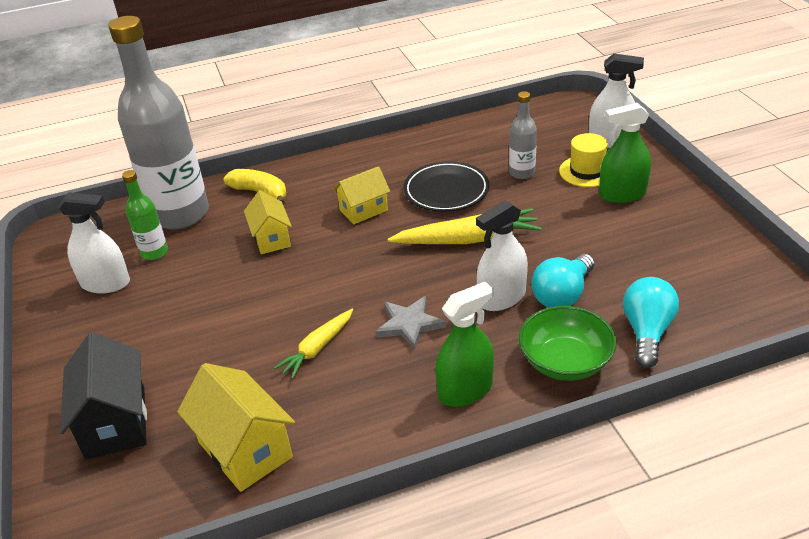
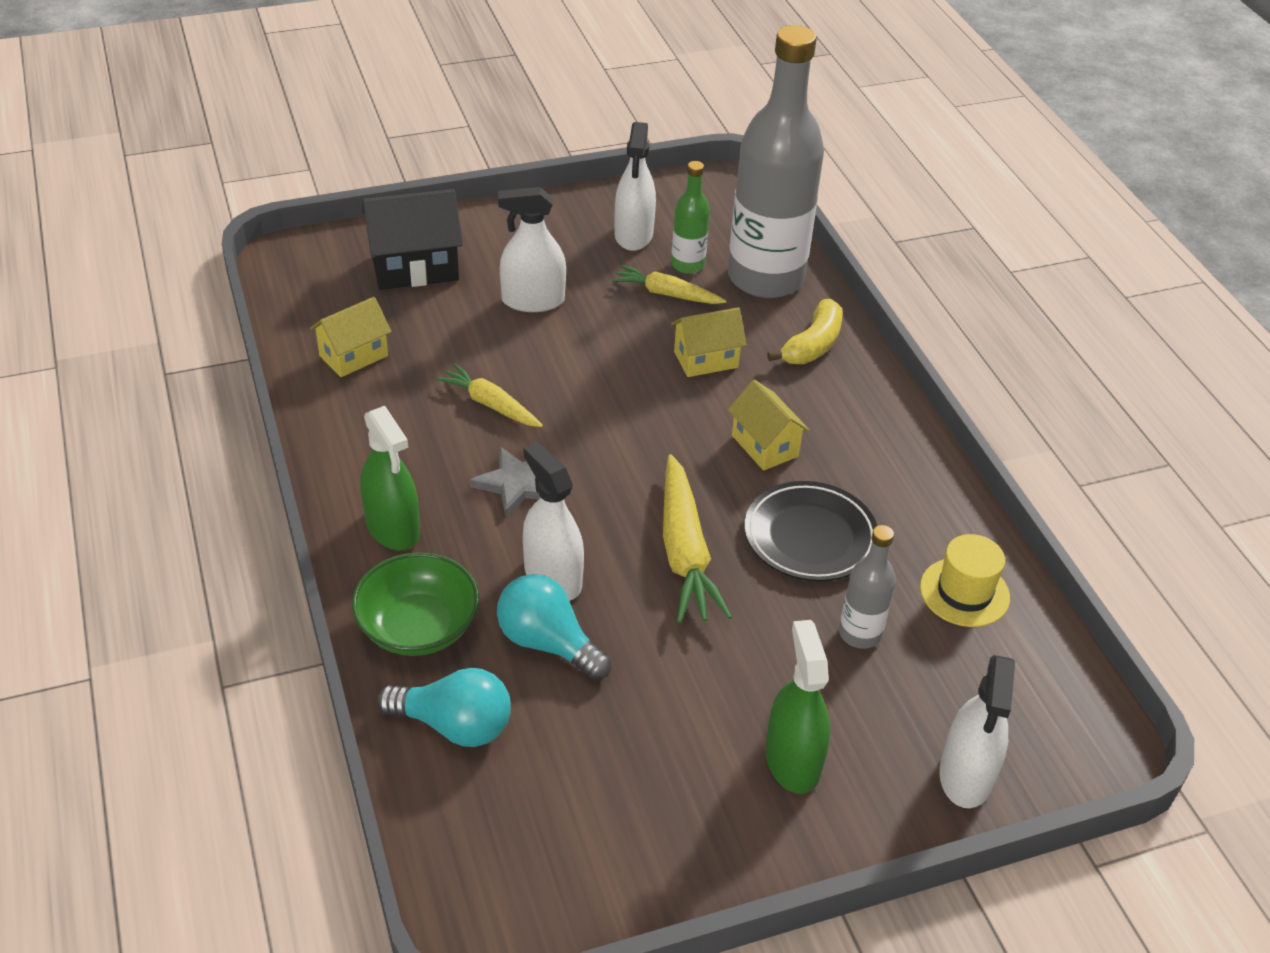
camera: 85 degrees right, 5 degrees up
yellow house [177,363,295,492] -> yellow house [310,297,391,377], size x0.65
yellow hat [559,133,608,187] -> yellow hat moved to [920,534,1010,627]
none -> white spray bottle [498,187,566,312]
none -> yellow carrot [612,265,726,304]

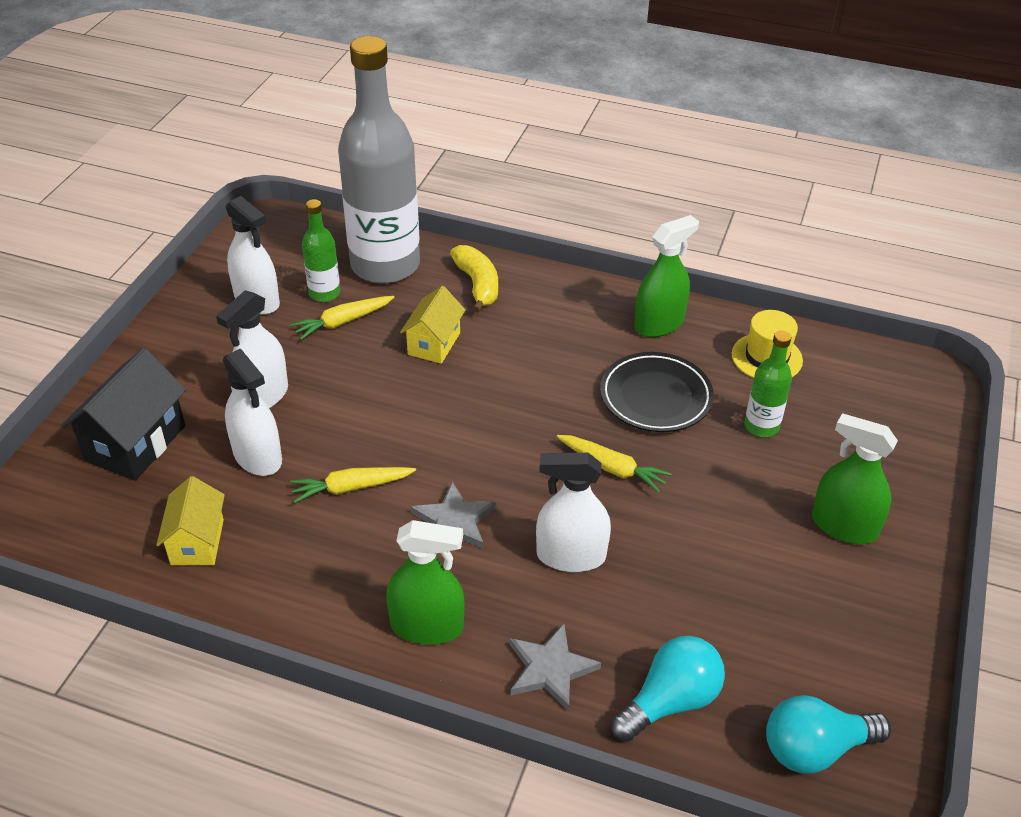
camera: 50 degrees left, 0 degrees up
green bowl [352,552,479,656] -> grey star [510,624,601,711]
turquoise light bulb [497,574,611,680] -> turquoise light bulb moved to [766,695,891,774]
yellow carrot [663,454,732,623] -> yellow carrot [557,435,672,493], size x0.62
yellow house [728,380,810,471] -> none
grey bottle [839,525,896,649] -> green bottle [744,330,792,437]
white spray bottle [939,655,1015,808] -> white spray bottle moved to [223,348,282,476]
none -> green spray bottle [634,215,699,337]

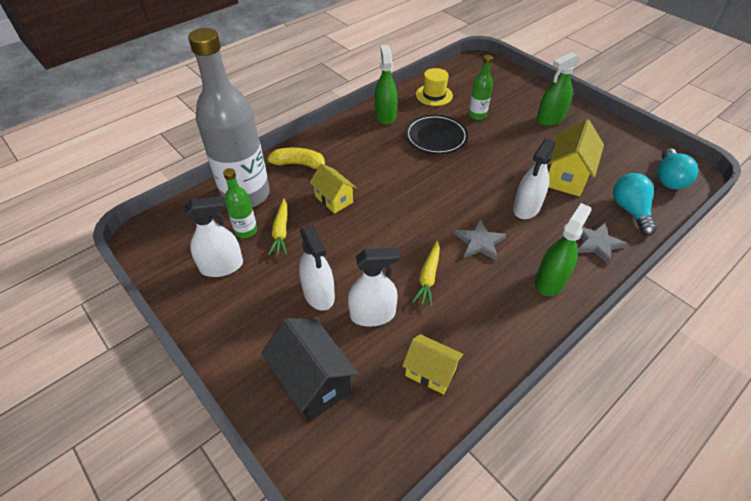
camera: 60 degrees left, 5 degrees up
yellow carrot [557,435,672,493] -> none
none -> yellow house [547,119,604,197]

